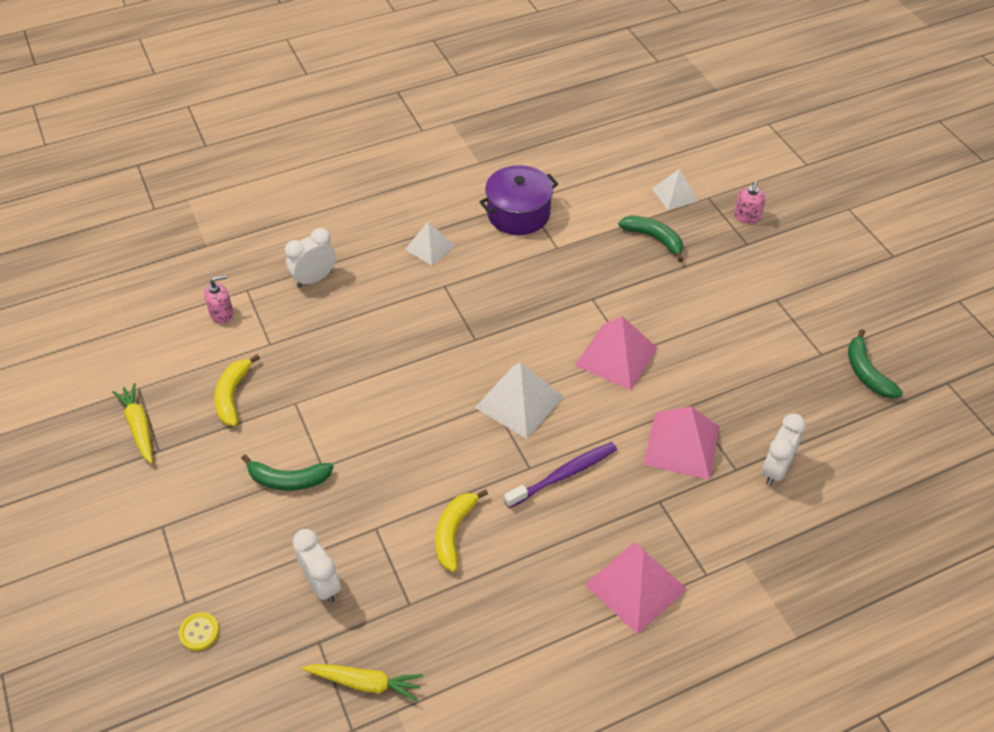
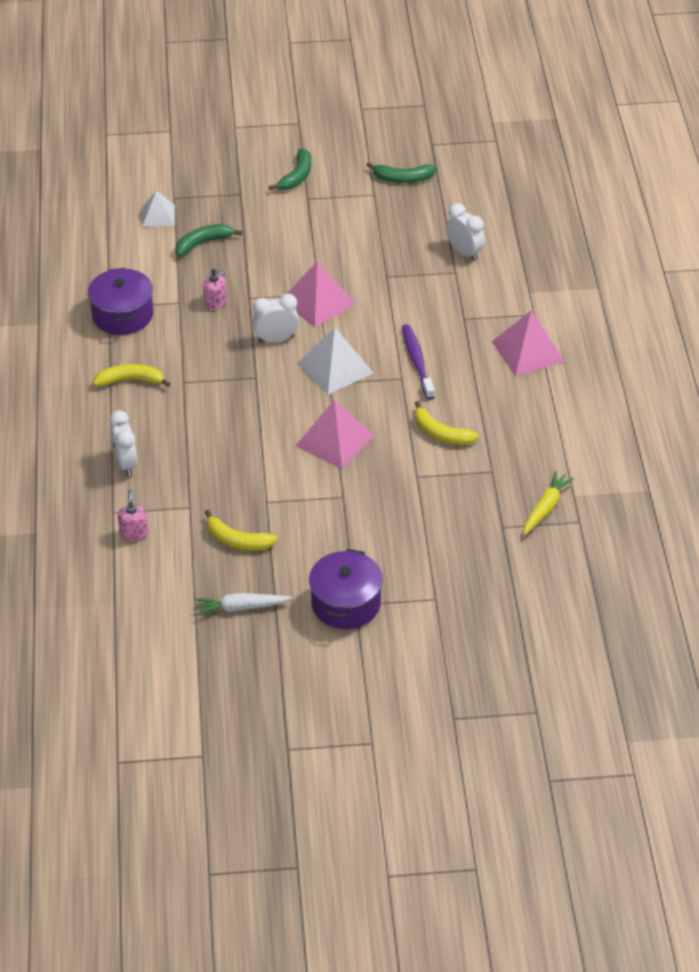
camera: 70 degrees left, 5 degrees down
yellow carrot [112,383,153,464] -> white carrot [195,593,292,616]
yellow button [179,612,219,651] -> none
green banana [241,454,334,491] -> green banana moved to [269,148,311,190]
white clock [292,529,341,603] -> white clock moved to [252,294,299,343]
white pyramid [405,222,455,266] -> yellow banana [93,364,171,387]
pink pyramid [643,406,720,480] -> pink pyramid moved to [296,400,375,469]
pink soap dispenser [734,181,766,224] -> pink soap dispenser moved to [203,268,227,310]
none -> purple pot [309,549,383,629]

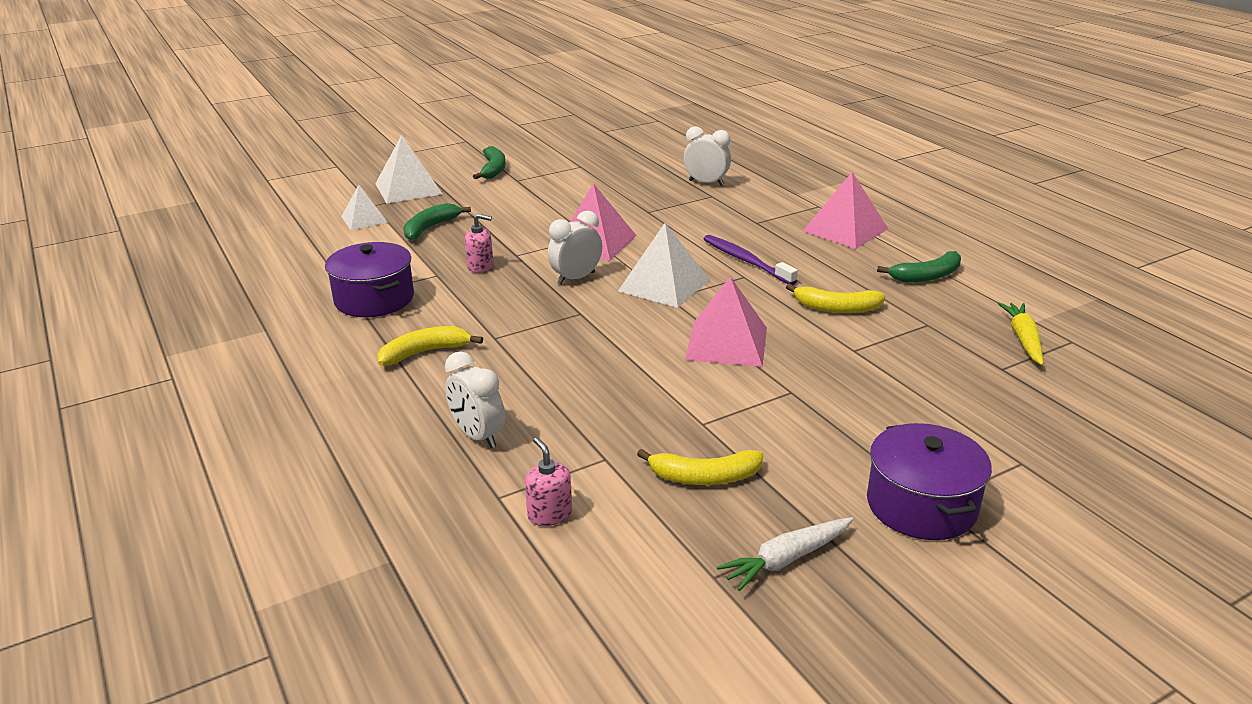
camera: 25 degrees left, 15 degrees down
green banana [367,162,436,183] -> green banana moved to [877,251,961,282]
none -> white pyramid [375,135,442,204]

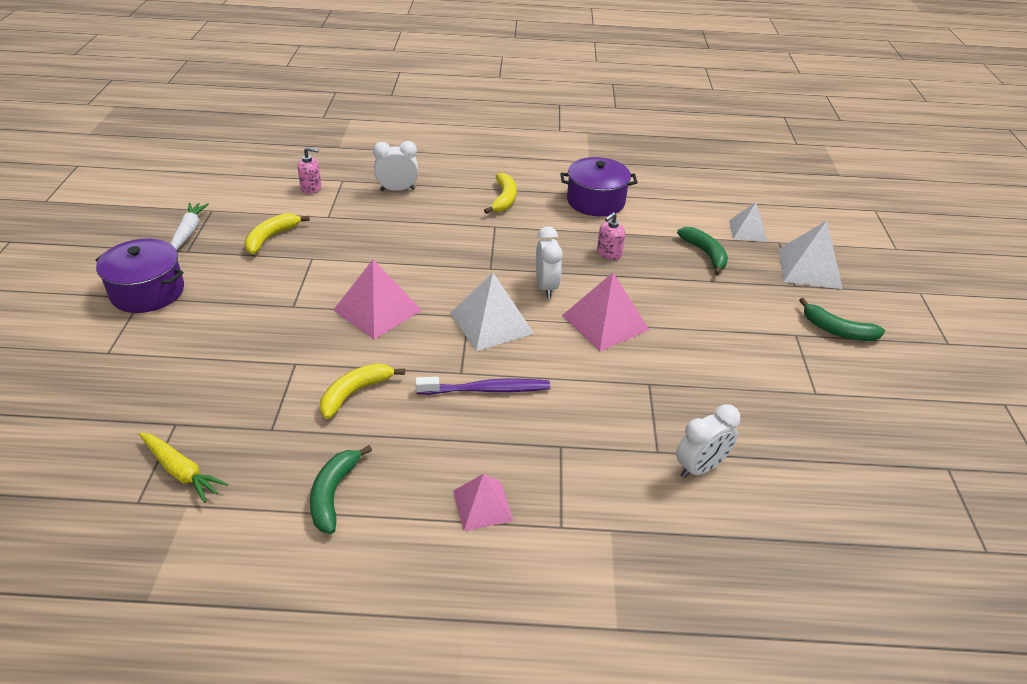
camera: 120 degrees right, 10 degrees up
pink pyramid [803,172,888,249] -> pink pyramid [453,474,513,531], size x0.63

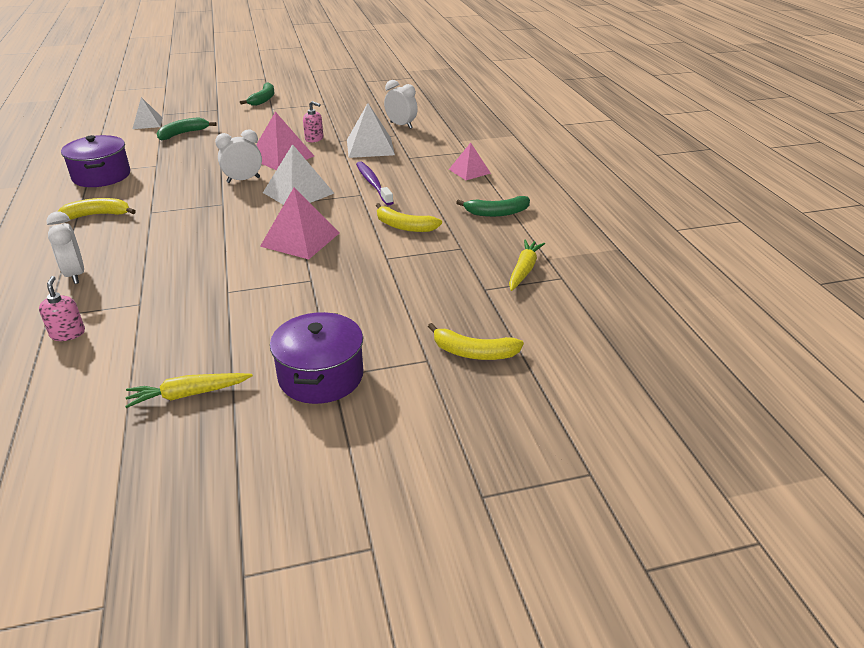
camera: 105 degrees left, 5 degrees down
white carrot [171,203,209,251] -> yellow carrot [125,373,253,408]
yellow banana [244,213,310,254] -> yellow banana moved to [428,323,524,360]
pink soap dispenser [597,212,625,260] -> pink soap dispenser moved to [303,101,323,142]
white pyramid [779,221,843,289] -> white pyramid moved to [347,103,395,158]

